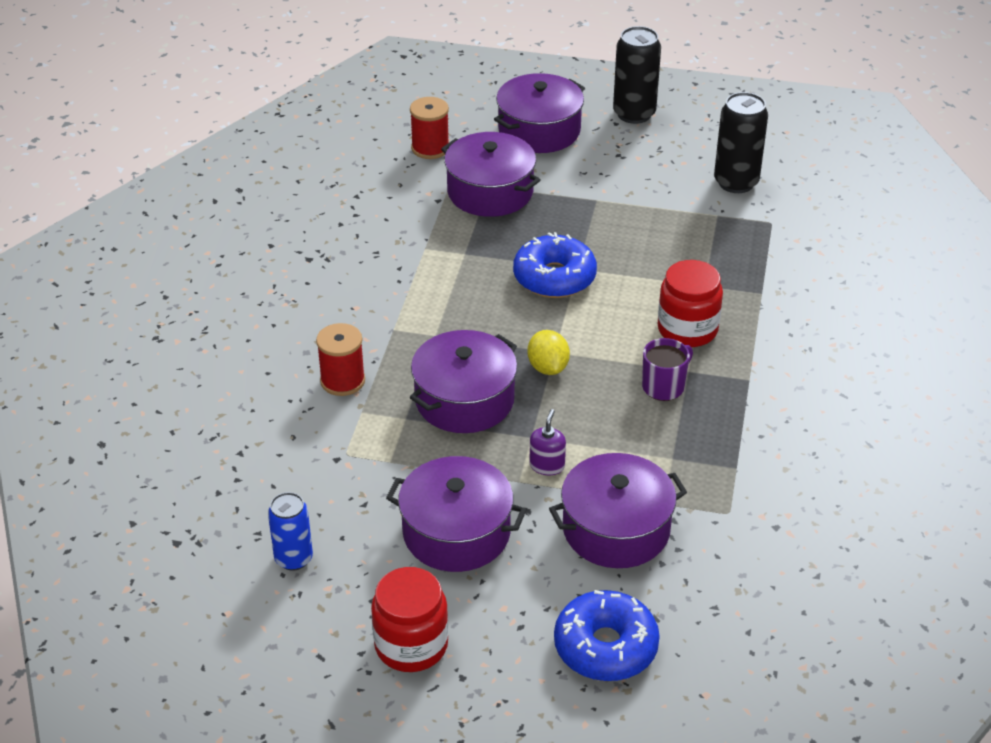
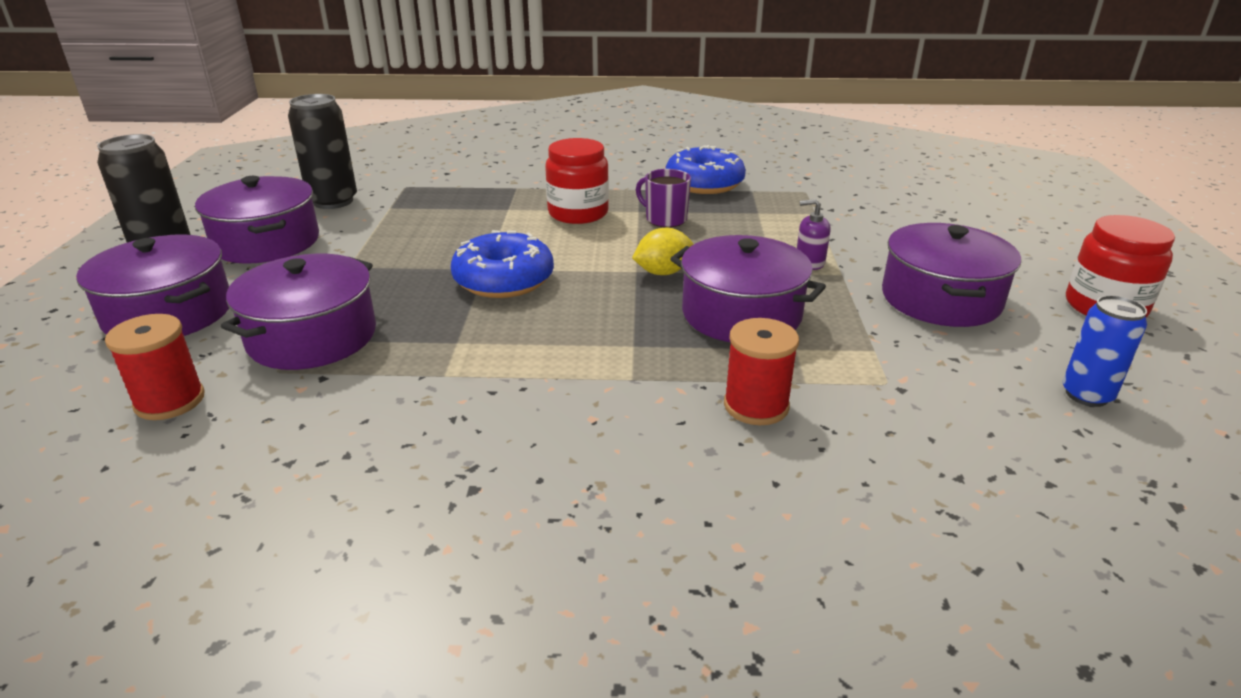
camera: 100 degrees left, 10 degrees down
purple pot [549,453,687,568] -> purple pot moved to [195,176,319,263]
blue donut [554,590,660,681] -> blue donut moved to [666,145,746,194]

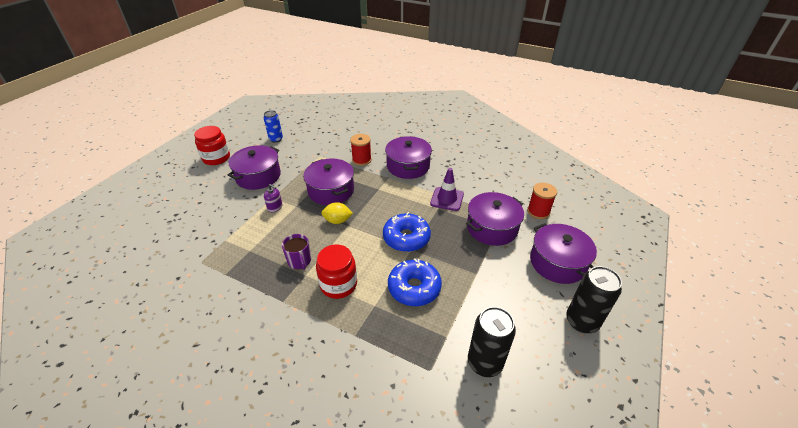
camera: 155 degrees left, 10 degrees up
purple pot [195,176,319,263] -> purple pot moved to [385,136,432,179]
blue donut [666,145,746,194] -> blue donut moved to [388,259,442,306]
none -> purple traffic cone [430,168,464,211]

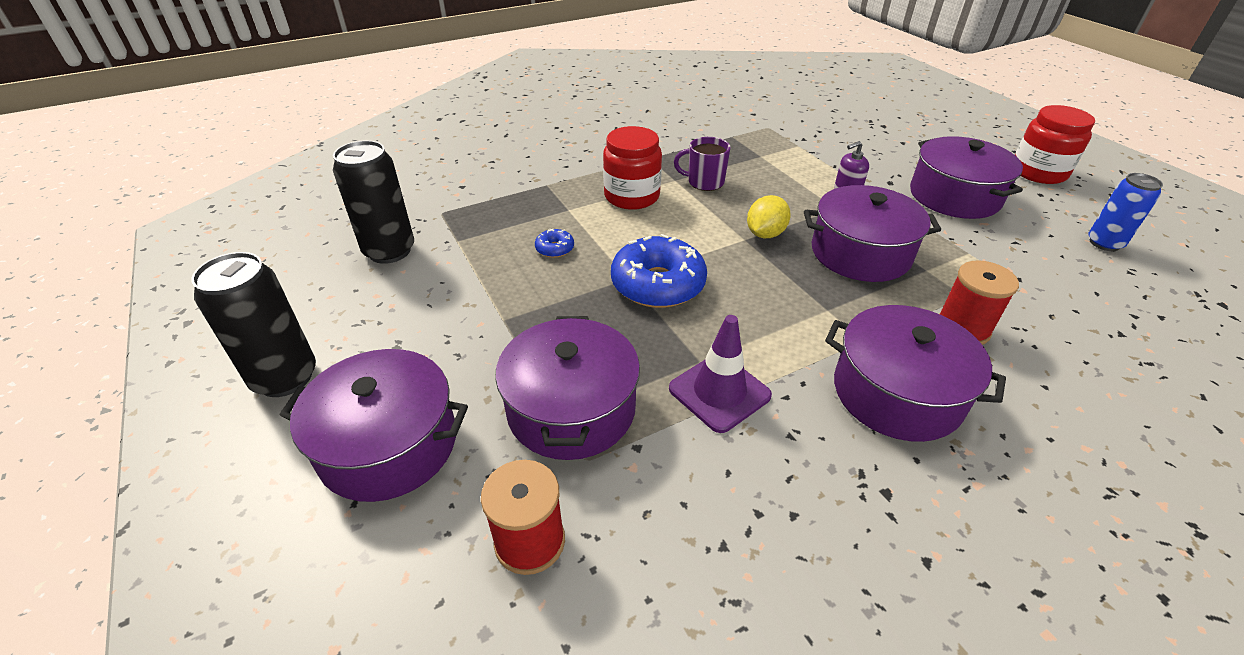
camera: 125 degrees right, 0 degrees up
blue donut [388,259,442,306] -> blue donut [535,229,574,258], size x0.44

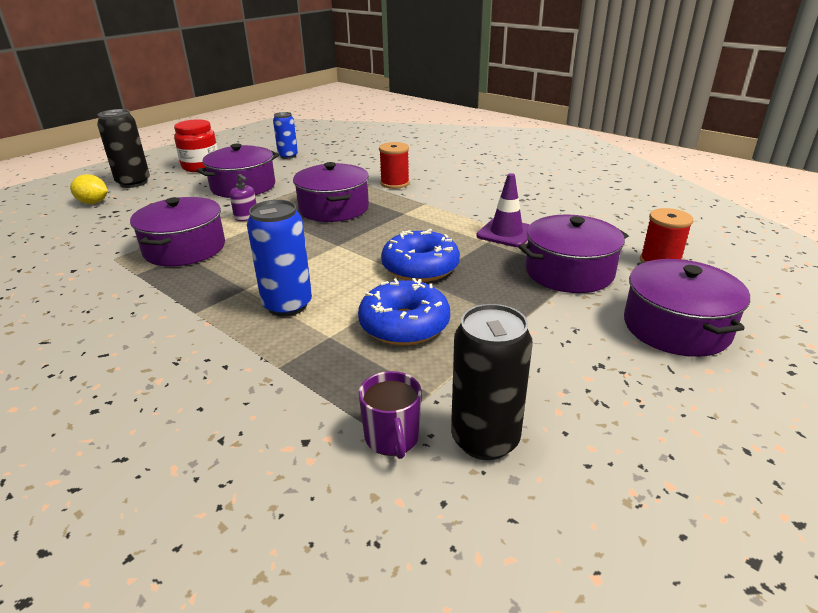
camera: 110 degrees left, 10 degrees down
black can [191,252,316,397] -> black can moved to [97,109,150,188]
blue donut [535,229,574,258] -> blue donut [358,278,450,345], size x2.26
red jar [603,126,662,210] -> blue can [247,200,312,317]
purple mug [674,137,731,191] -> purple mug moved to [359,371,422,459]
yellow lemon [747,195,791,238] -> yellow lemon moved to [70,174,108,204]
purple pot [825,305,1006,442] -> purple pot moved to [130,197,225,267]

